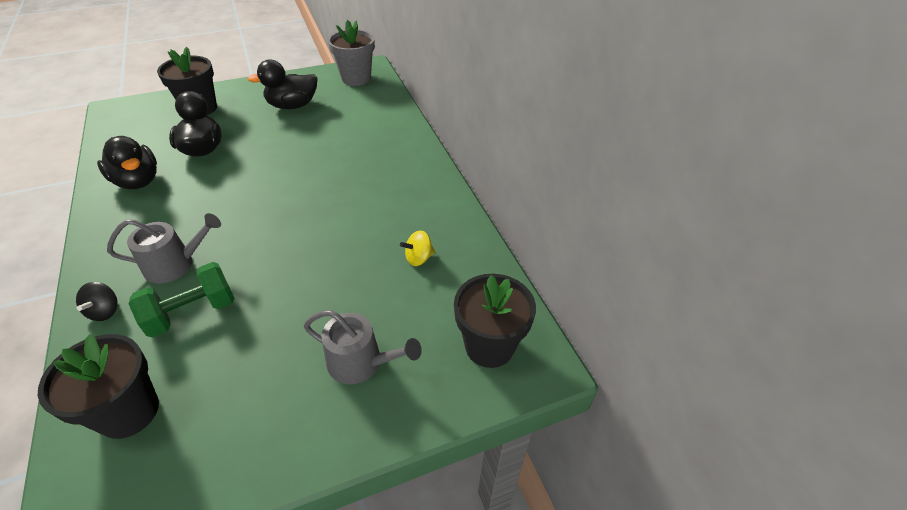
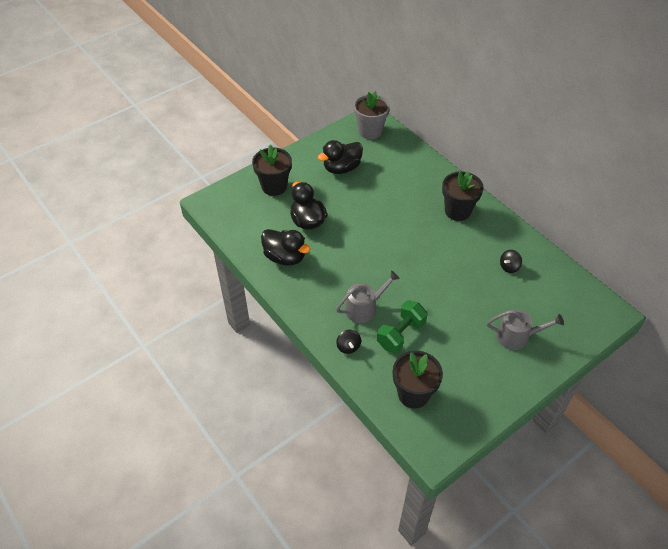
camera: 15 degrees left, 5 degrees up
yellow spinning top [400,230,435,266] -> black spinning top [500,250,522,273]
black flower pot [454,274,536,368] -> black flower pot moved to [442,171,484,221]

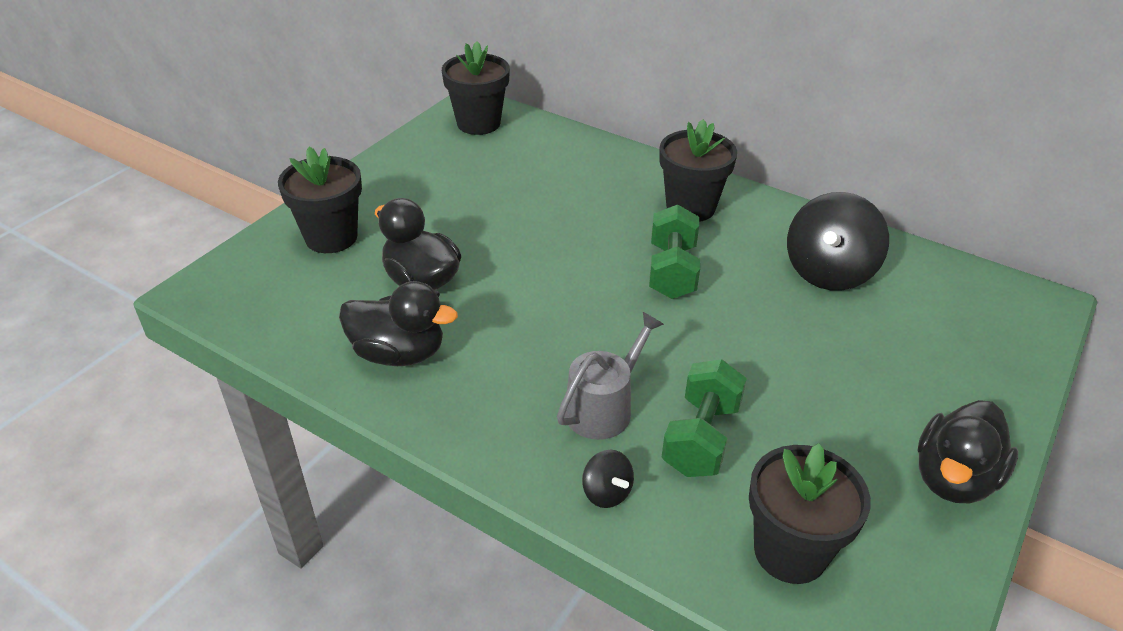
camera: 20 degrees left, 10 degrees down
black duck [318,140,363,174] -> black duck moved to [918,400,1018,503]
grey flower pot [353,92,390,139] -> black flower pot [442,41,510,135]
grey watering can [487,309,564,350] -> none
black spinning top [500,250,522,273] -> black spinning top [787,192,889,290], size x2.16
none -> green dumbbell [649,204,700,299]

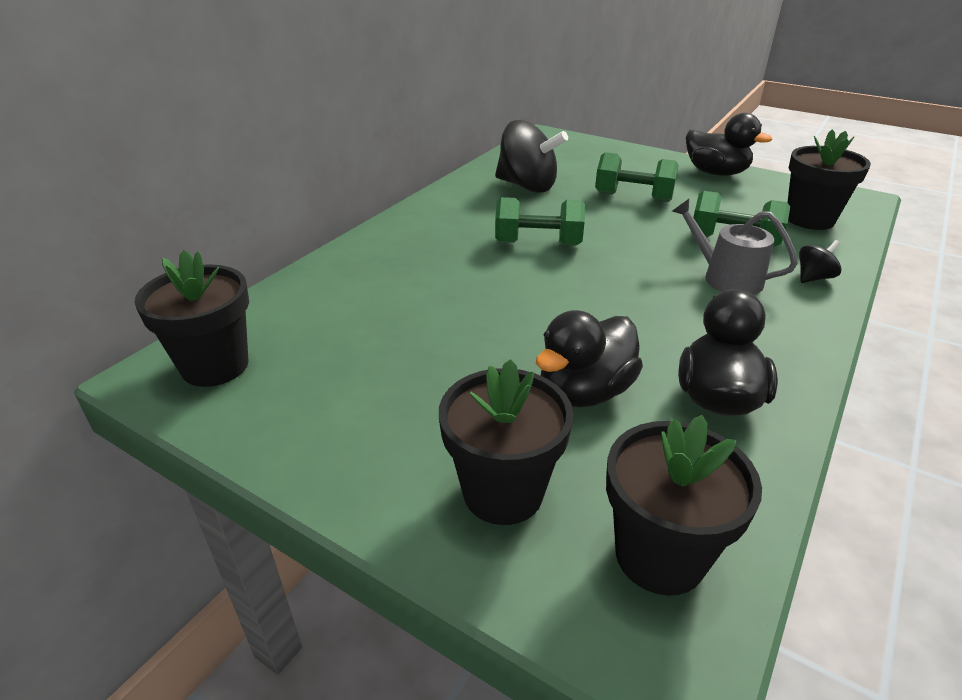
camera: 90 degrees left, 5 degrees down
black flower pot [659,119,737,222] -> black flower pot moved to [606,415,762,596]
none -> green dumbbell [595,152,679,202]

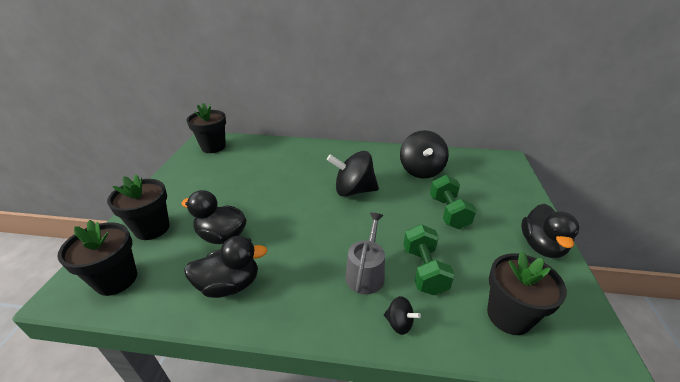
camera: 65 degrees right, 0 degrees up
green dumbbell [495,197,585,246] -> black spinning top [327,151,379,197]

